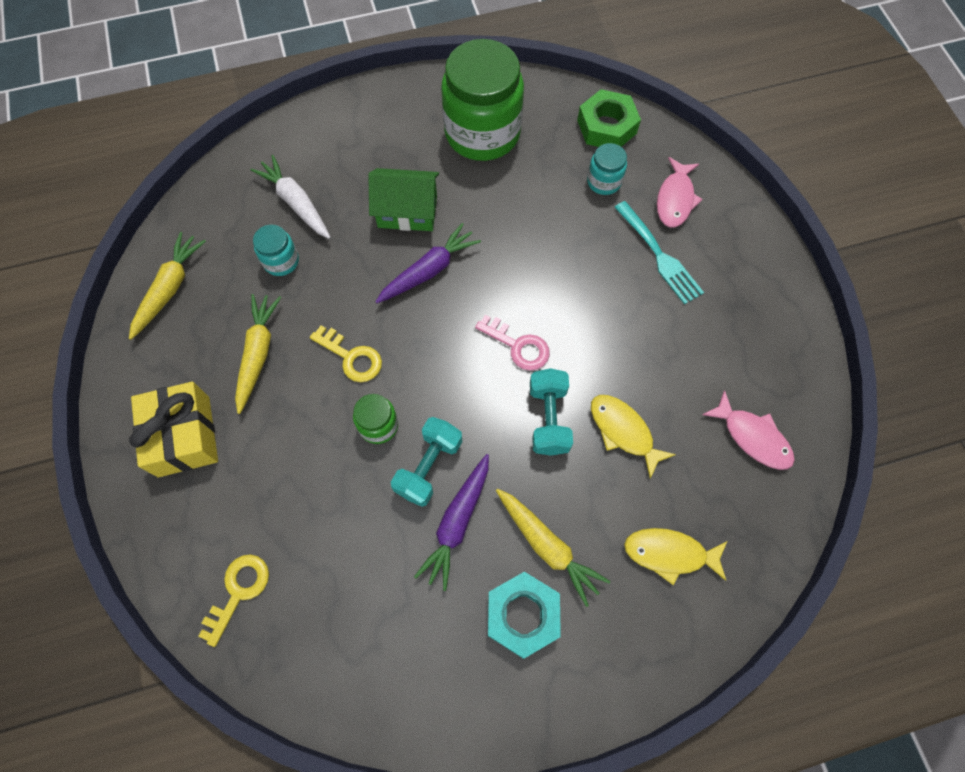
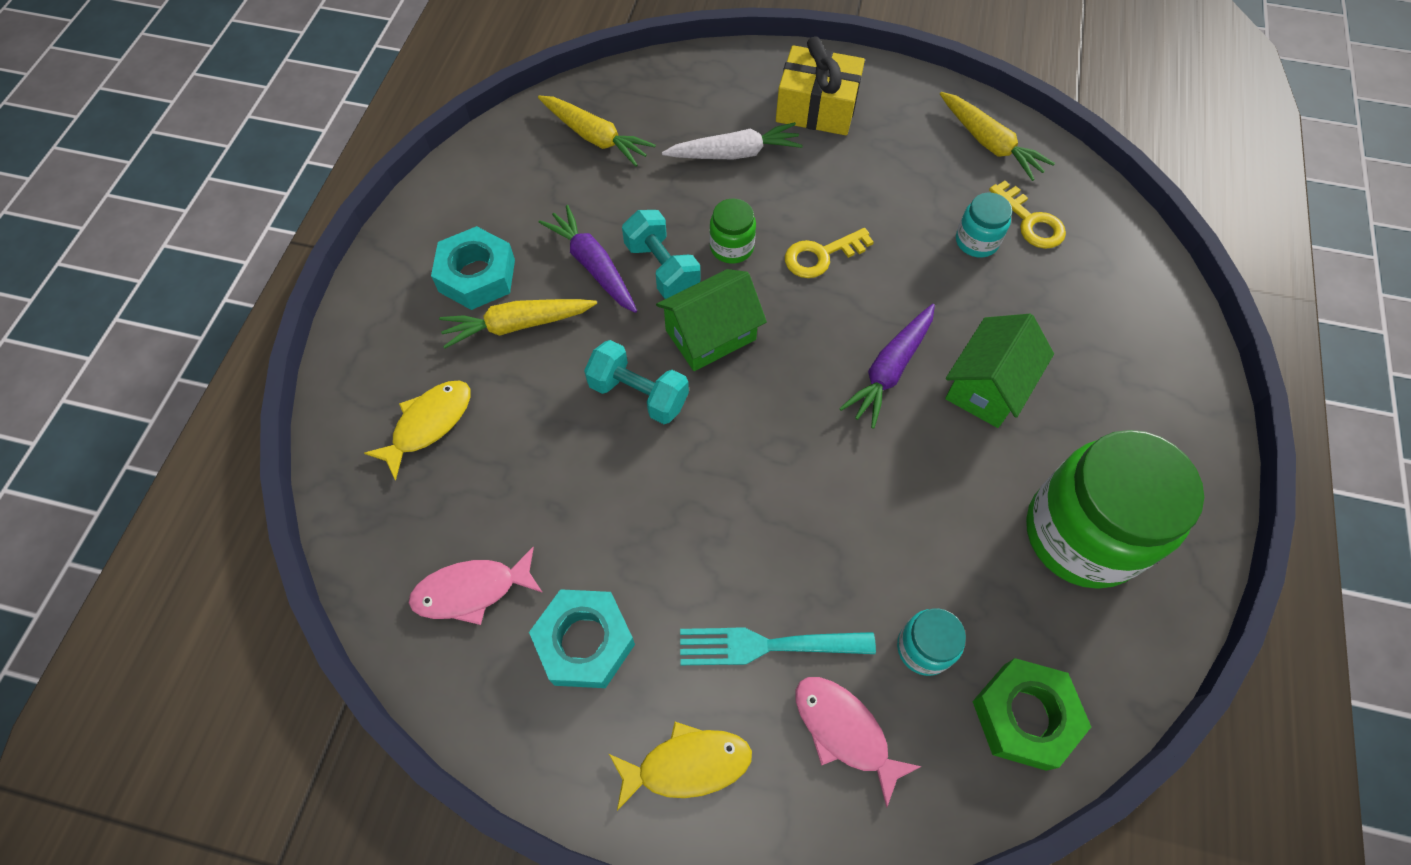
camera: 120 degrees right, 5 degrees down
yellow key [198,554,269,647] -> yellow key moved to [989,181,1066,249]
yellow carrot [235,294,281,414] -> yellow carrot moved to [538,96,656,166]
white carrot [250,155,331,239] -> white carrot moved to [662,122,803,159]
purple carrot [375,223,481,303] -> purple carrot turned 45 degrees clockwise [839,304,935,429]
pink key [475,315,550,371] -> none
yellow fish [591,395,676,479] -> yellow fish moved to [609,722,752,811]
none -> turquoise nut [529,589,635,688]
none -> green house [656,269,767,371]

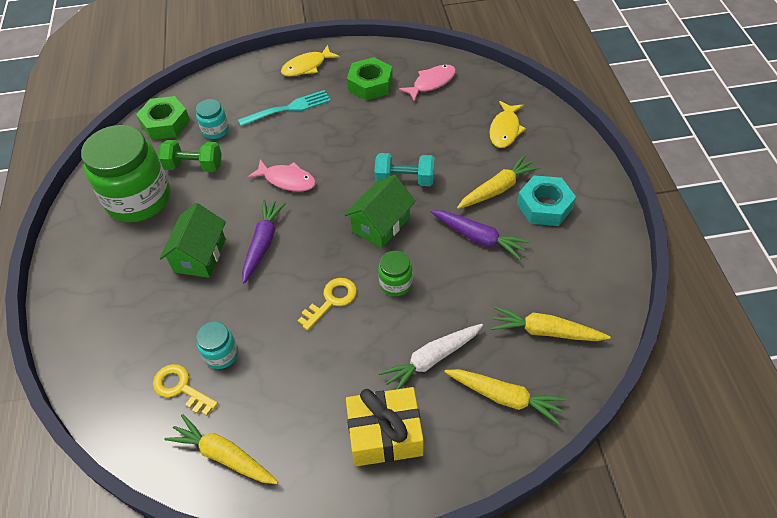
camera: 160 degrees right, 10 degrees down
turquoise nut [529,589,635,688] -> green nut [347,57,393,100]
turquoise dumbbell [622,210,700,299] -> none
pink fish [795,677,922,808] -> pink fish moved to [248,159,316,192]
none -> green dumbbell [158,140,222,172]
none -> yellow carrot [445,369,567,425]

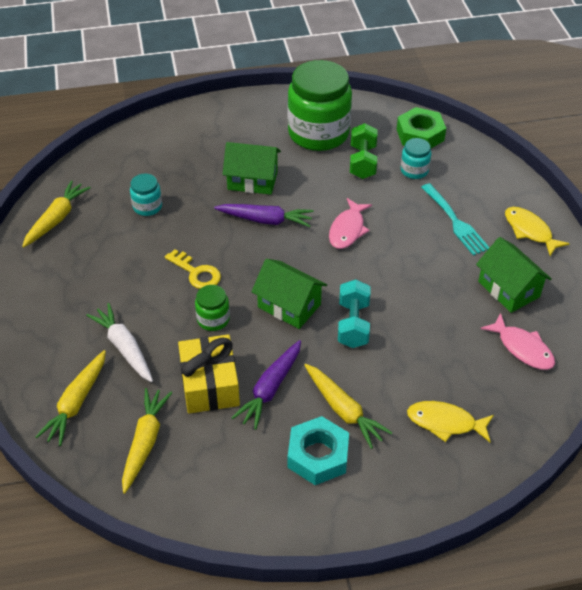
camera: 85 degrees right, 5 degrees down
yellow key [153,364,218,416] -> none
yellow gift [346,387,424,466] -> yellow gift moved to [178,334,240,413]
green nut [347,57,393,100] -> green house [476,237,552,313]

